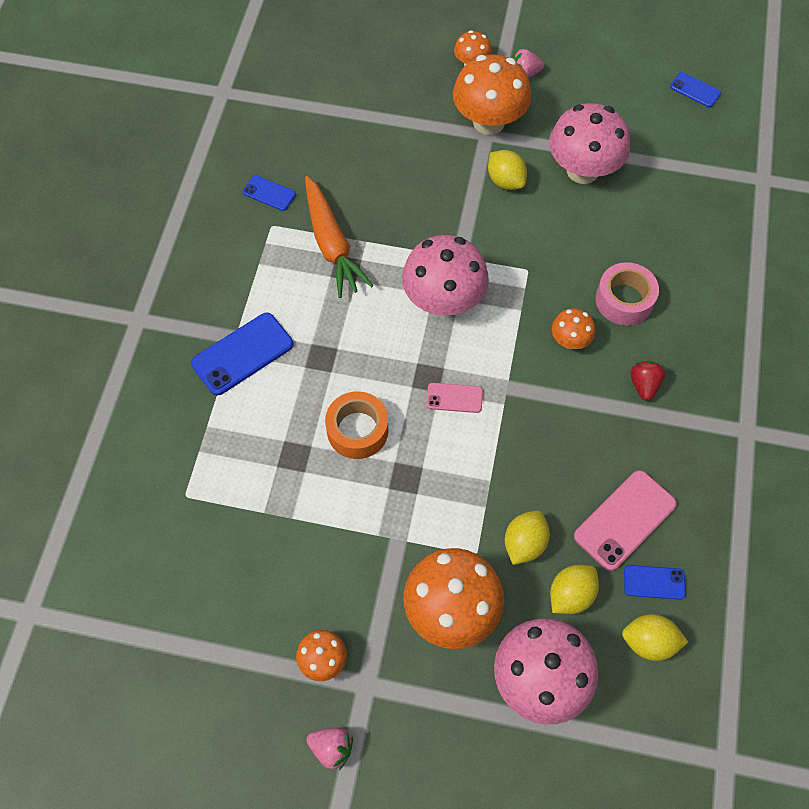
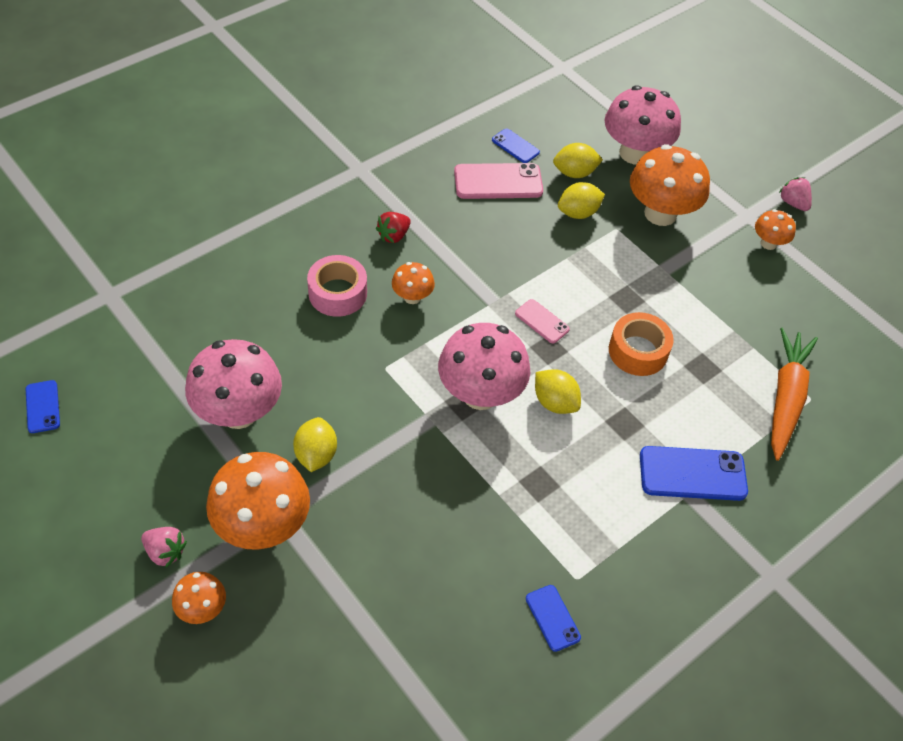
camera: 145 degrees left, 10 degrees down
orange carrot [305,176,374,298] -> orange carrot moved to [771,328,818,461]
yellow lemon [622,614,688,661] -> yellow lemon moved to [535,369,581,414]

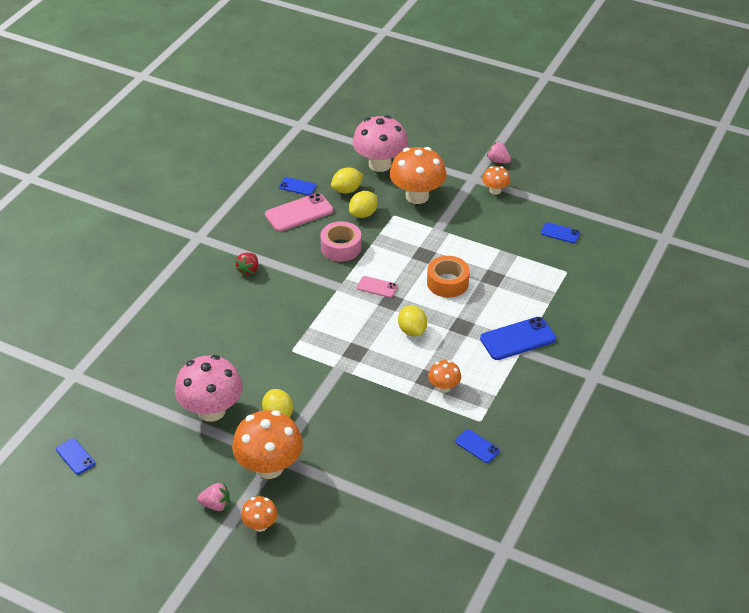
camera: 20 degrees left, 10 degrees down
pink tape [307,255,367,317] -> pink tape moved to [320,221,361,262]
orange mushroom [392,262,435,304] -> orange mushroom moved to [428,360,461,393]
pink mushroom [438,323,530,410] -> none
yellow lemon [535,369,581,414] -> yellow lemon turned 45 degrees clockwise [398,305,427,336]
orange carrot [771,328,818,461] -> none
none -> blue phone [541,222,580,243]

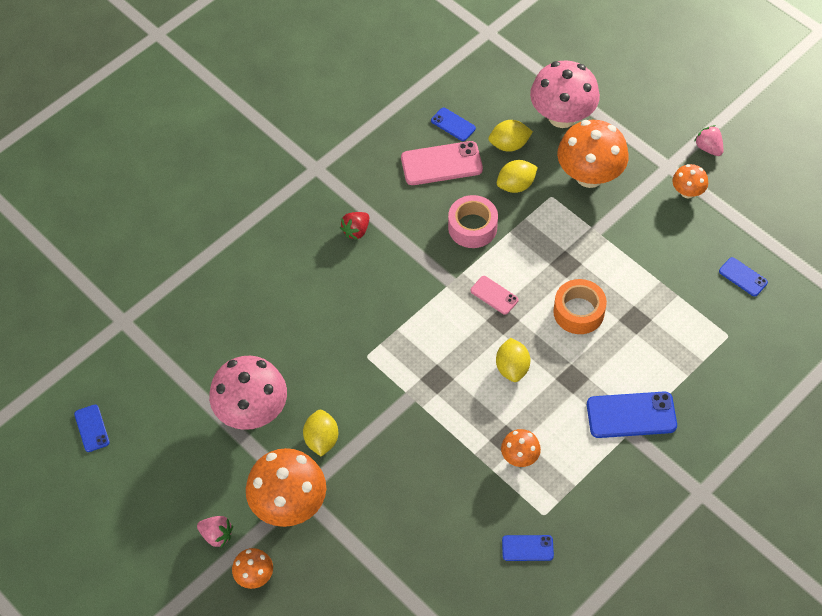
camera: 20 degrees right, 15 degrees up
blue phone [455,429,500,463] -> blue phone turned 60 degrees counterclockwise [502,535,554,561]

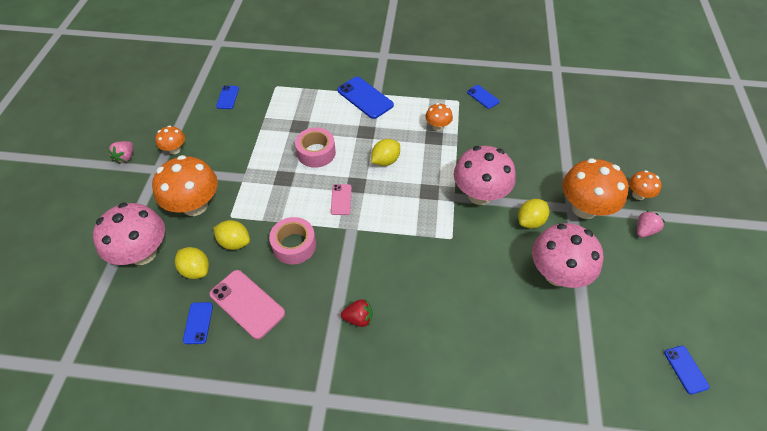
camera: 130 degrees left, 5 degrees down
blue phone [74,405,110,452] -> blue phone turned 45 degrees counterclockwise [664,346,710,394]
pink strawberry [197,516,233,548] -> pink strawberry turned 60 degrees clockwise [637,210,665,238]
orange tape [553,279,607,334] -> pink tape [295,127,336,168]
none -> pink mushroom [454,146,516,205]

